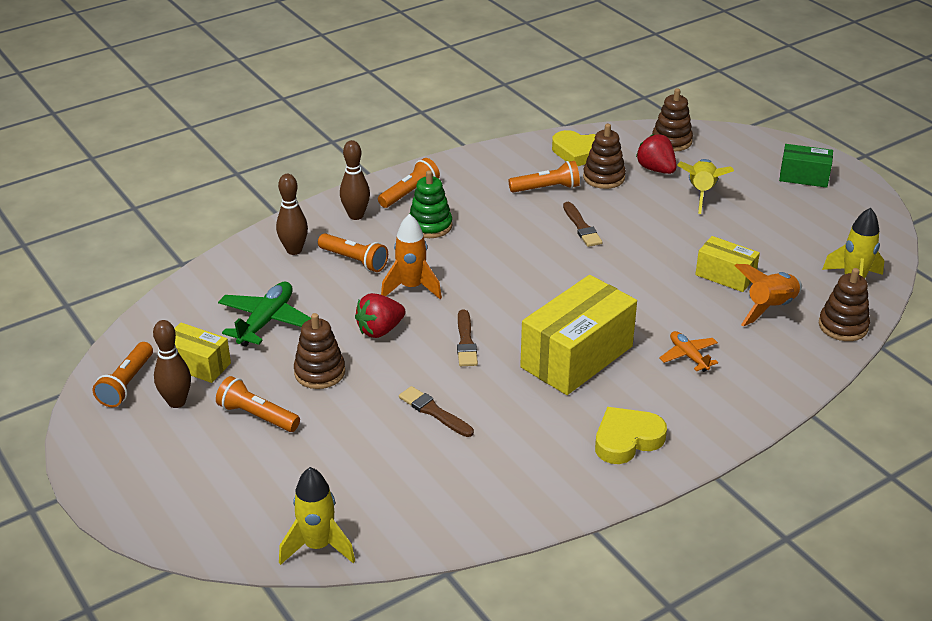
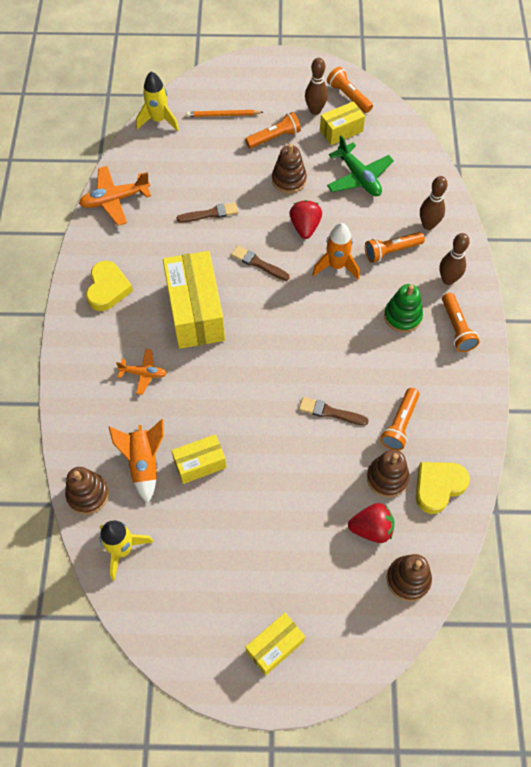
camera: 125 degrees right, 25 degrees up
yellow rocket [677,159,734,214] -> none
green box [779,144,833,188] -> yellow box [245,613,305,676]
none -> orange plane [79,166,151,226]
none -> orange pencil [186,110,263,117]

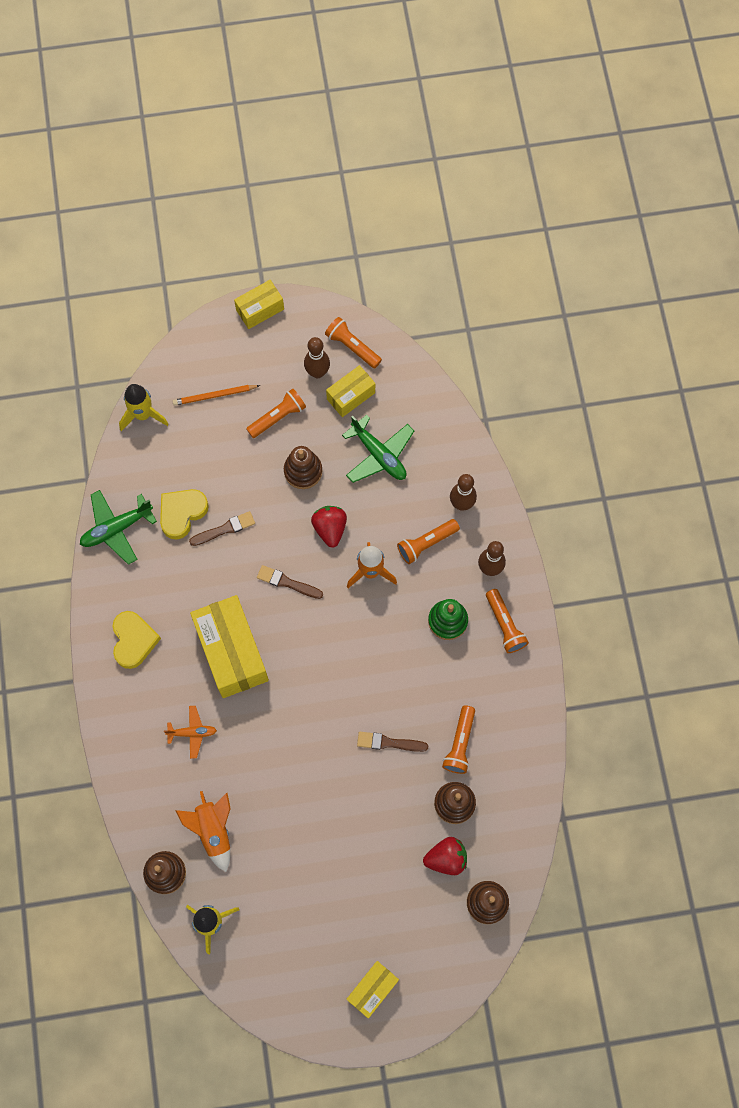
camera: 10 degrees left, 10 degrees up
orange plane [79,166,151,226] -> green plane [80,490,157,565]
yellow box [171,434,226,484] -> yellow box moved to [234,280,284,329]
yellow heart [416,462,470,514] -> yellow heart moved to [160,489,209,540]

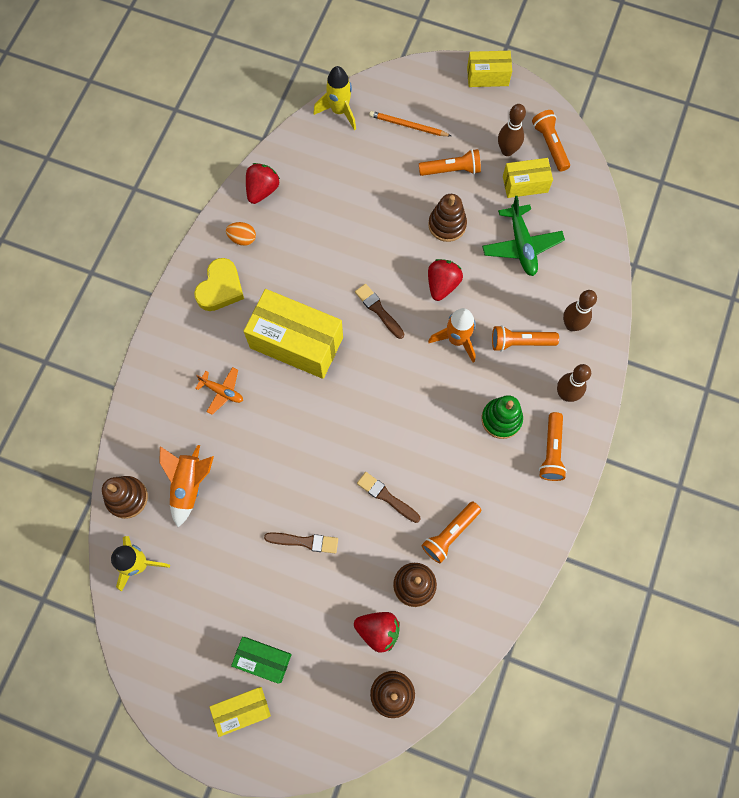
camera: 30 degrees right, 0 degrees up
green plane [80,490,157,565] -> red strawberry [246,163,280,204]
yellow heart [160,489,209,540] -> none
brown brush [189,511,255,546] -> brown brush moved to [264,532,338,553]
yellow box [190,595,269,698] -> yellow box turned 75 degrees counterclockwise [244,289,343,379]
none -> orange egg [226,222,256,246]
none -> green box [231,637,292,684]

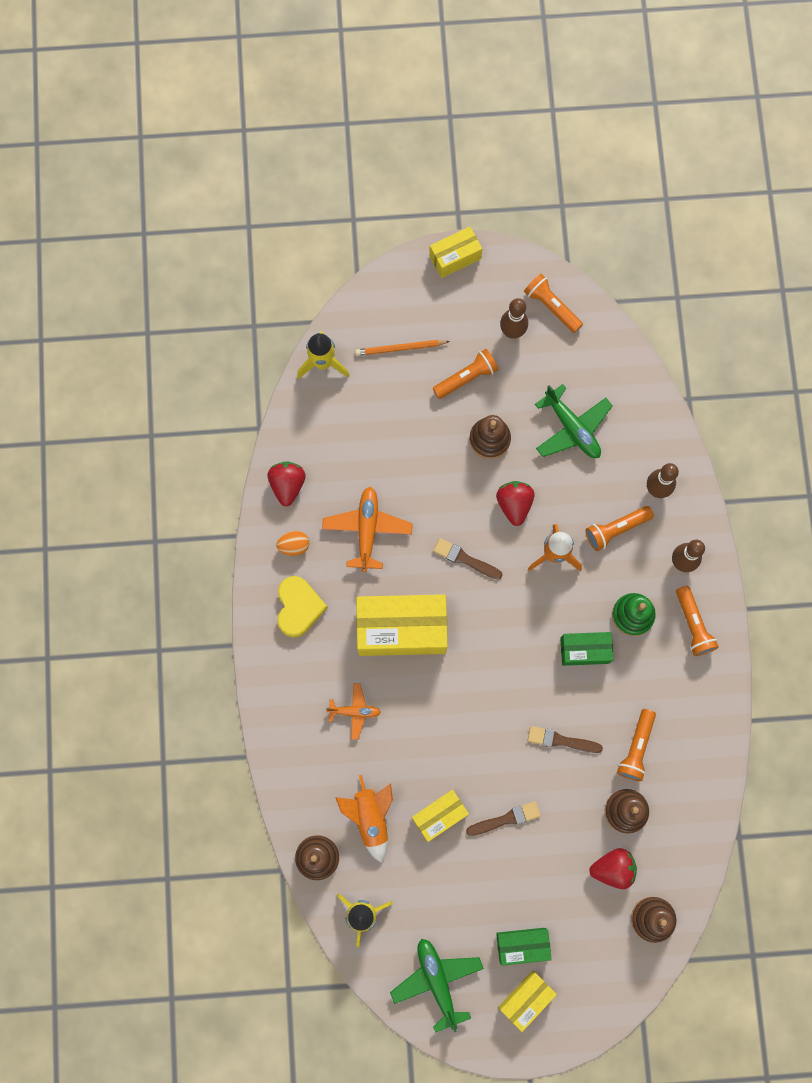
camera: 25 degrees left, 5 degrees up
yellow box [503,158,553,198] -> yellow box moved to [412,790,469,842]
none -> orange plane [322,487,413,572]
none -> green plane [390,939,484,1033]
none -> green box [560,632,613,666]

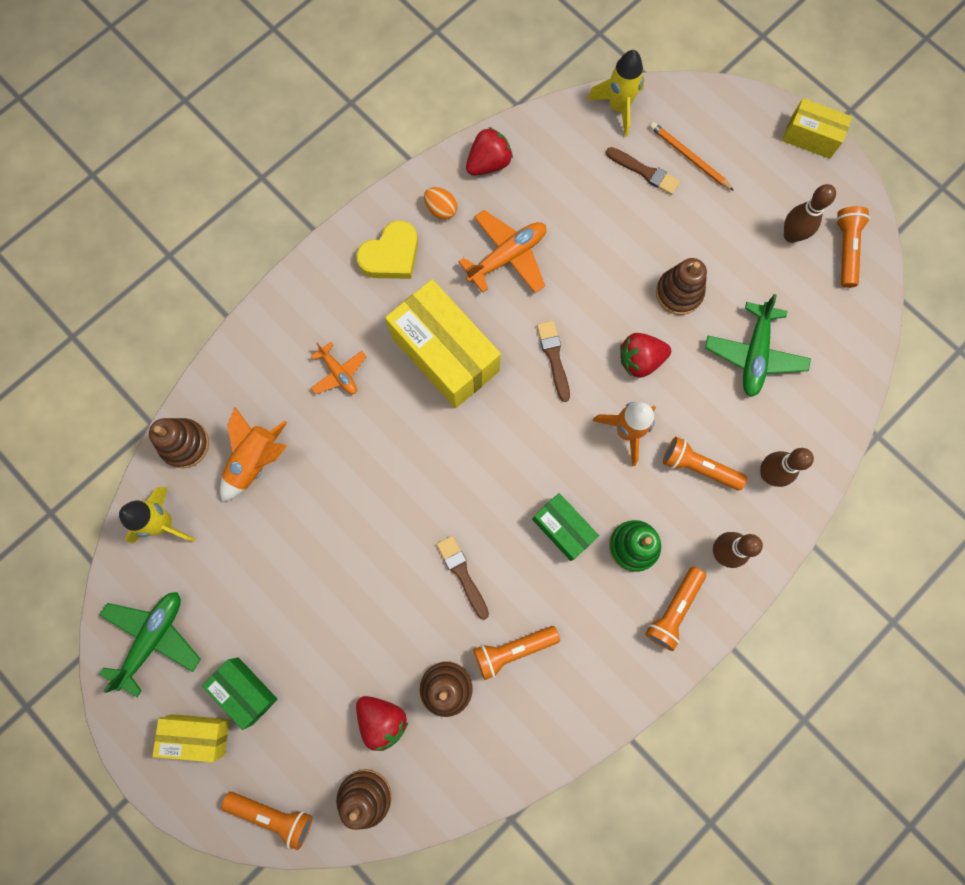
camera: 50 degrees right, 0 degrees up
yellow box [412,790,469,842] -> none
orange flashlight [433,349,499,399] -> orange flashlight moved to [221,792,312,850]
brown brush [466,801,541,836] -> brown brush moved to [606,147,681,195]
red strawberry [496,481,534,526] -> red strawberry turned 150 degrees counterclockwise [620,333,671,378]

